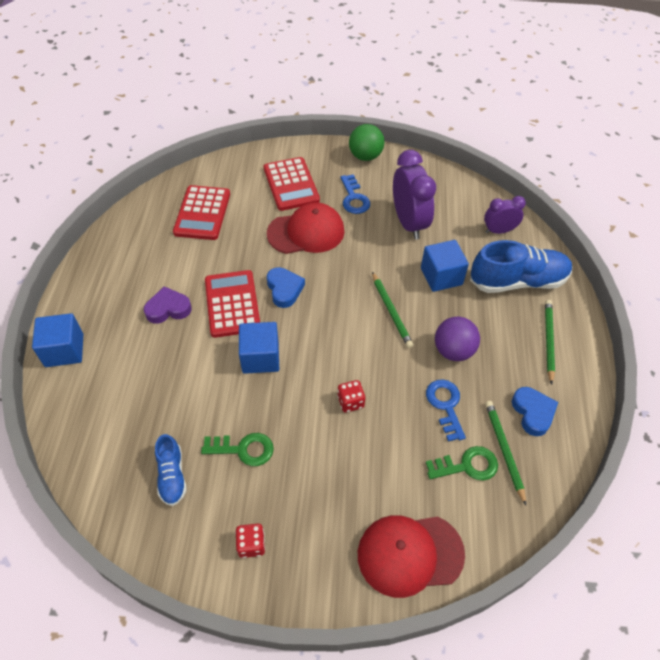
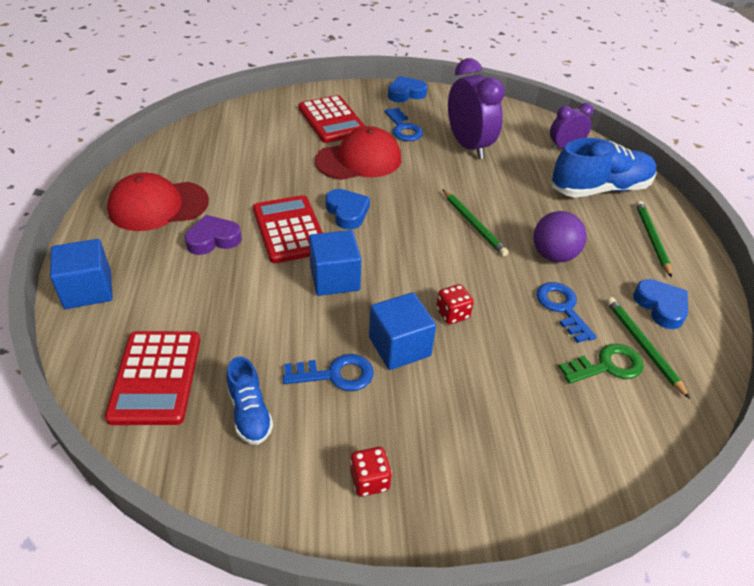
camera: 10 degrees left, 10 degrees down
red calculator [173,185,230,240] -> red calculator moved to [105,331,200,425]
green key [201,433,274,466] -> blue key [283,354,373,391]
green ball [349,124,385,161] -> blue heart [388,76,428,102]
red cap [358,515,465,598] -> red cap moved to [107,172,209,231]
blue cube [421,240,469,292] -> blue cube moved to [369,292,436,370]

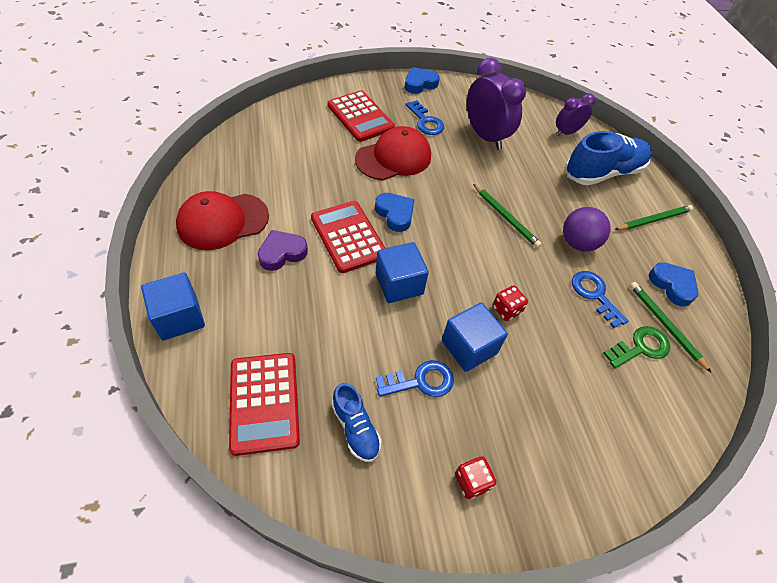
camera: 10 degrees left, 10 degrees up
green pencil [636,201,672,278] -> green pencil turned 75 degrees clockwise [614,205,693,230]

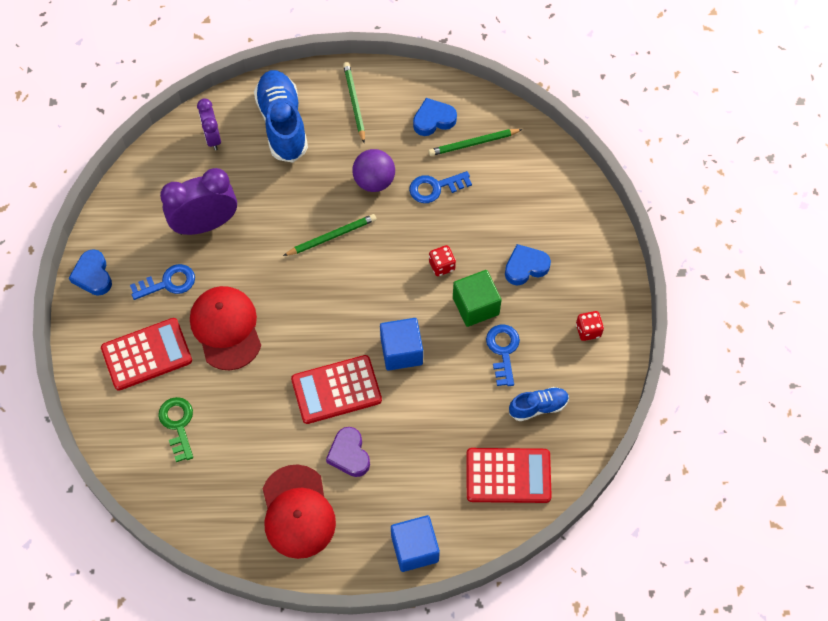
camera: 75 degrees left, 10 degrees up
blue heart [375,193,415,232] -> blue heart moved to [505,244,551,286]
blue cube [442,303,508,372] -> green cube [453,270,502,327]
green key [603,326,670,368] -> green key moved to [158,397,193,462]

